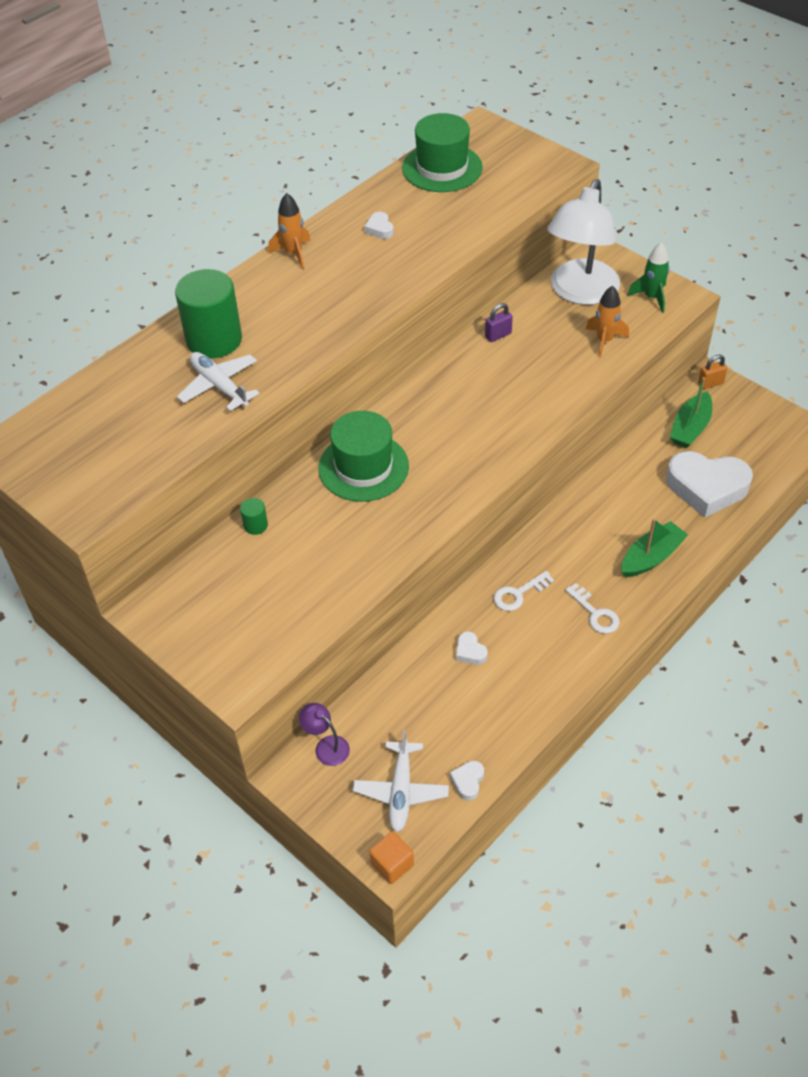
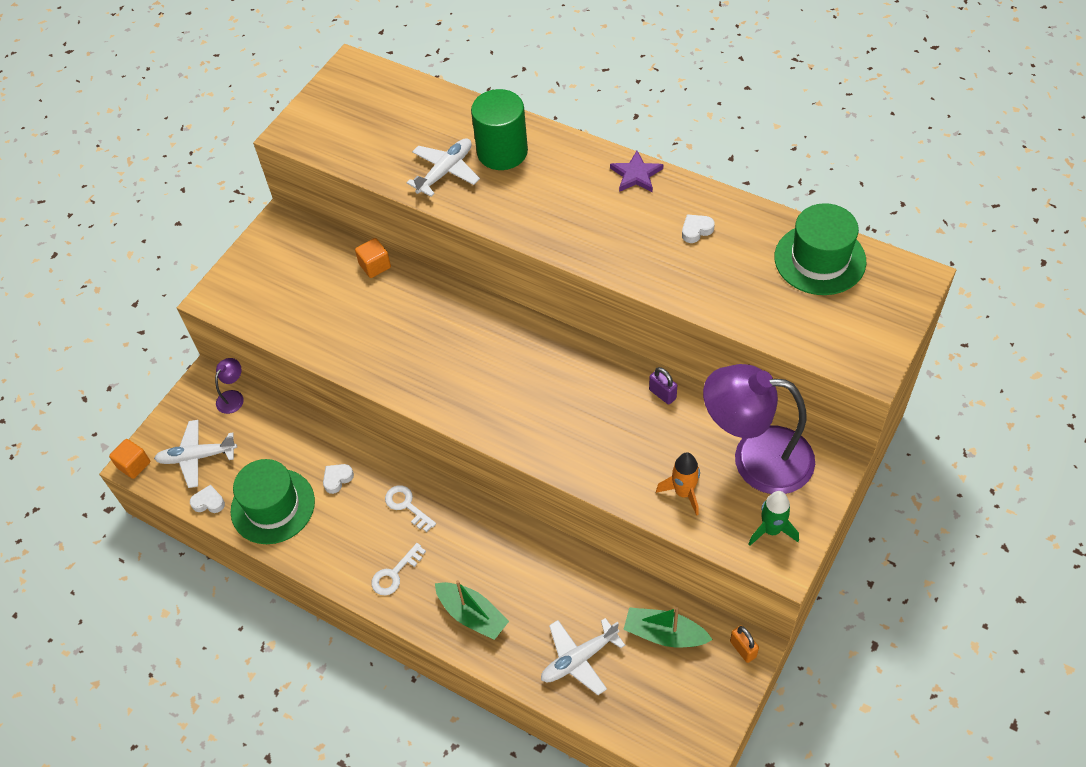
camera: 80 degrees right, 5 degrees up
green cylinder [240,498,268,535] -> orange cube [355,238,391,278]
orange rocket [268,193,310,269] -> purple star [610,151,663,192]
green hat [318,411,409,502] -> green hat moved to [231,459,315,544]
white lamp [547,179,620,305] -> purple lamp [703,364,815,494]
white heart [666,451,753,518] -> white plane [541,618,625,695]

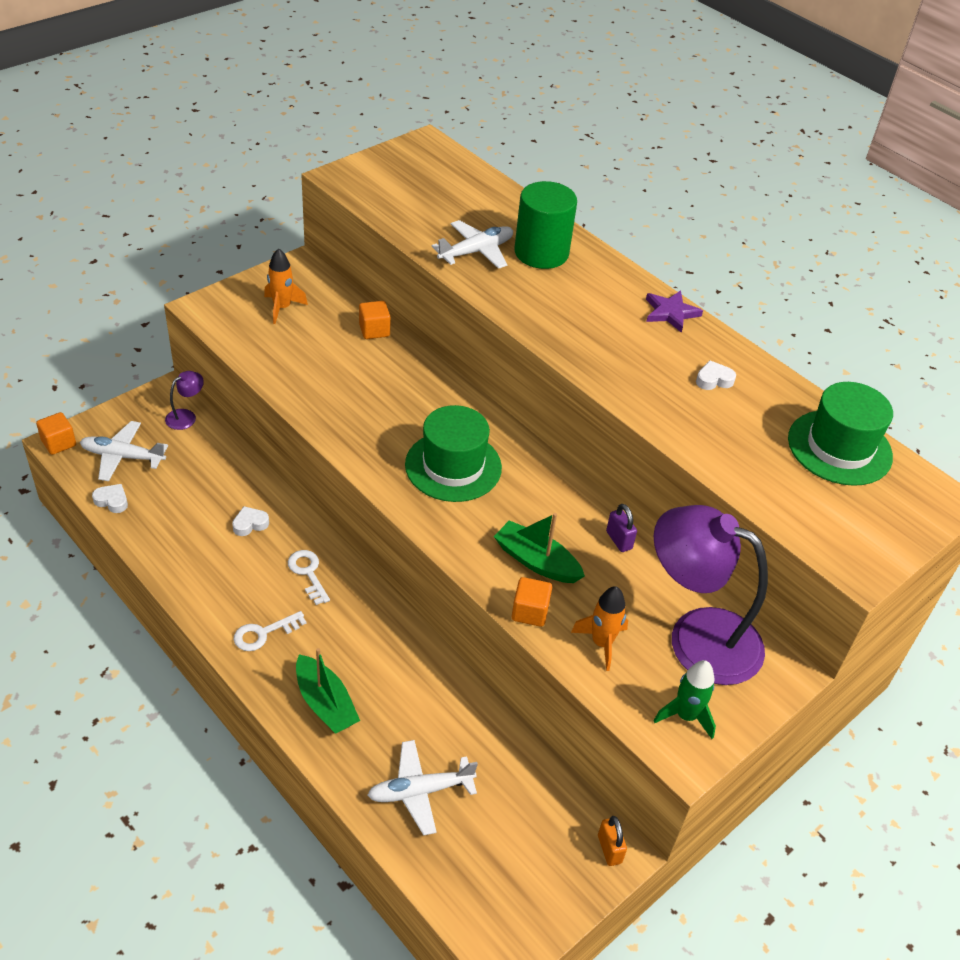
camera: 10 degrees right, 10 degrees down
green hat [231,459,315,544] -> green hat moved to [405,405,502,502]
green boat [623,607,713,647] -> green boat moved to [494,513,585,583]
none -> orange rocket [264,248,308,324]
none -> orange cube [512,577,552,627]

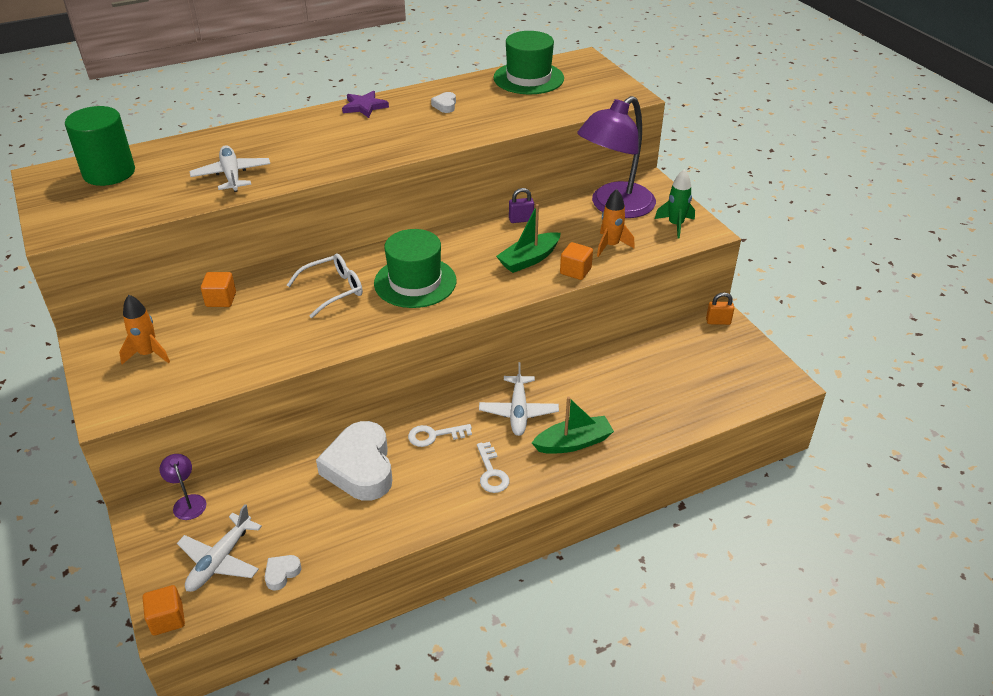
camera: 70 degrees left, 5 degrees down
white heart [232,506,269,536] -> white heart [316,421,393,501], size x2.45
white plane [367,740,478,836] -> white plane moved to [479,362,559,436]
green cylinder [514,181,577,269] -> green cylinder moved to [65,106,135,186]
none -> white glasses [287,254,363,318]

